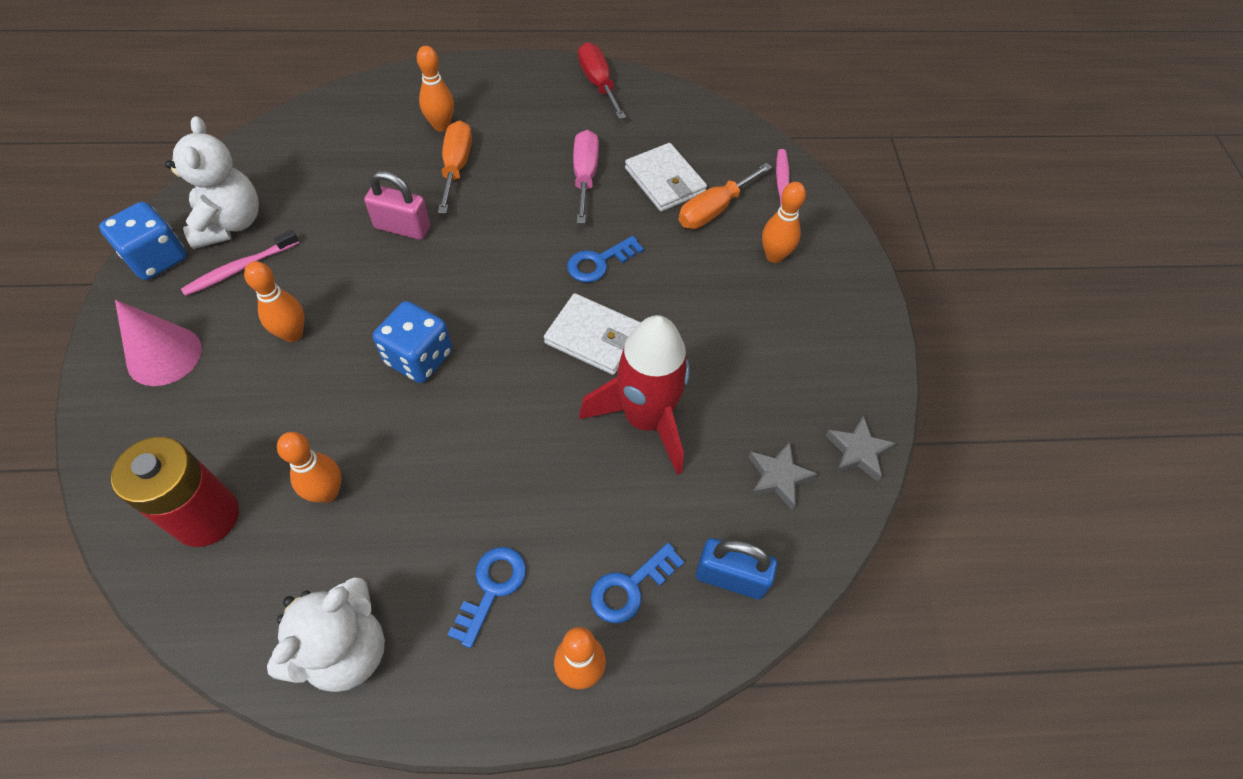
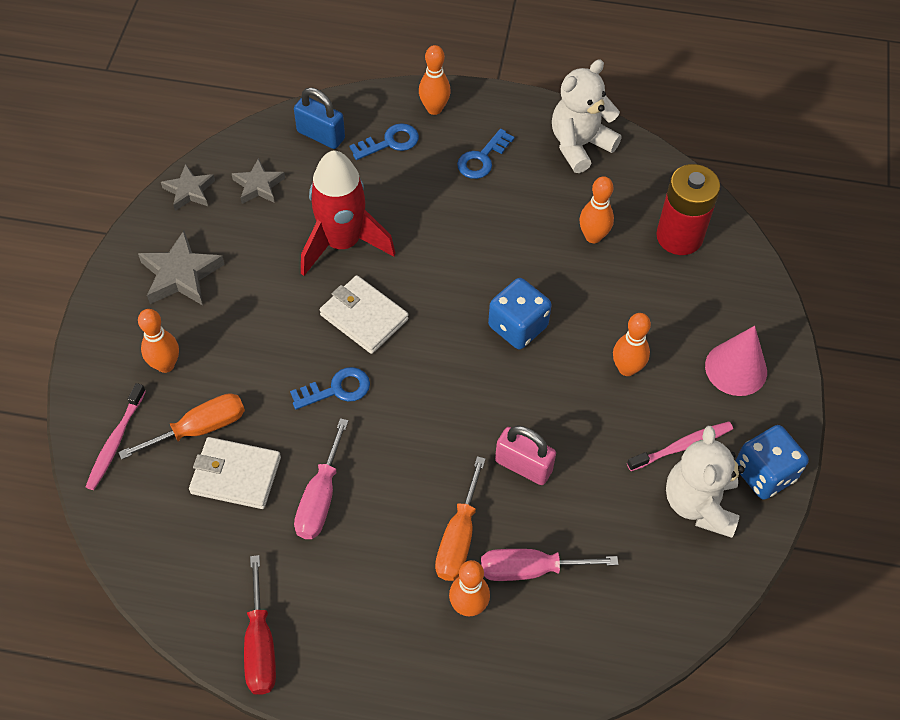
camera: 165 degrees left, 0 degrees up
white wallet [625,143,707,212] -> white wallet turned 60 degrees counterclockwise [189,437,281,509]
none -> grey star [138,231,225,305]
none -> pink screwdriver [481,549,619,581]

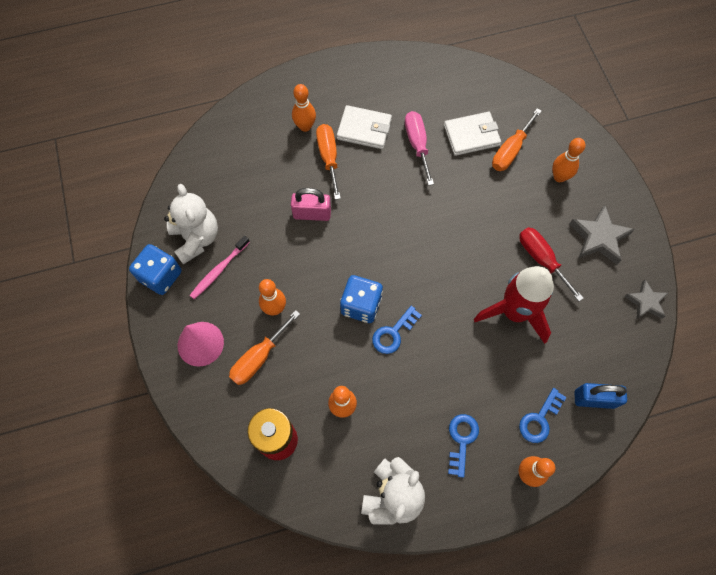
camera: 155 degrees right, 10 degrees up
pink toothbrush [86,383,146,490] -> none
grey star [232,158,285,204] -> none
red screwdriver [244,555,276,695] -> red screwdriver moved to [519,227,584,301]
blue key [290,367,370,410] -> blue key moved to [372,306,422,354]
white wallet [320,275,409,354] -> white wallet moved to [337,105,392,149]
pink screwdriver [481,549,619,581] -> none
none -> orange screwdriver [229,310,300,385]

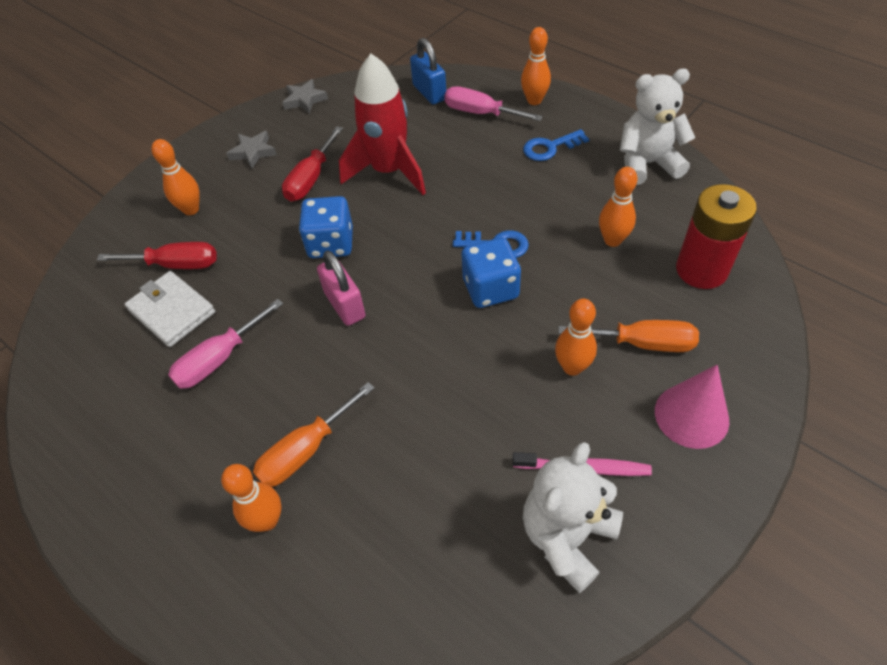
camera: 120 degrees left, 15 degrees down
blue dice [129,244,181,295] -> blue dice moved to [299,196,353,258]
pink padlock [291,188,331,221] -> pink padlock moved to [317,250,366,326]
white wallet [337,105,392,149] -> none
orange screwdriver [492,108,541,171] -> red screwdriver [97,242,217,269]
blue key [519,388,567,443] -> pink screwdriver [444,86,543,121]
grey star [569,205,635,265] -> grey star [226,131,277,169], size x0.65

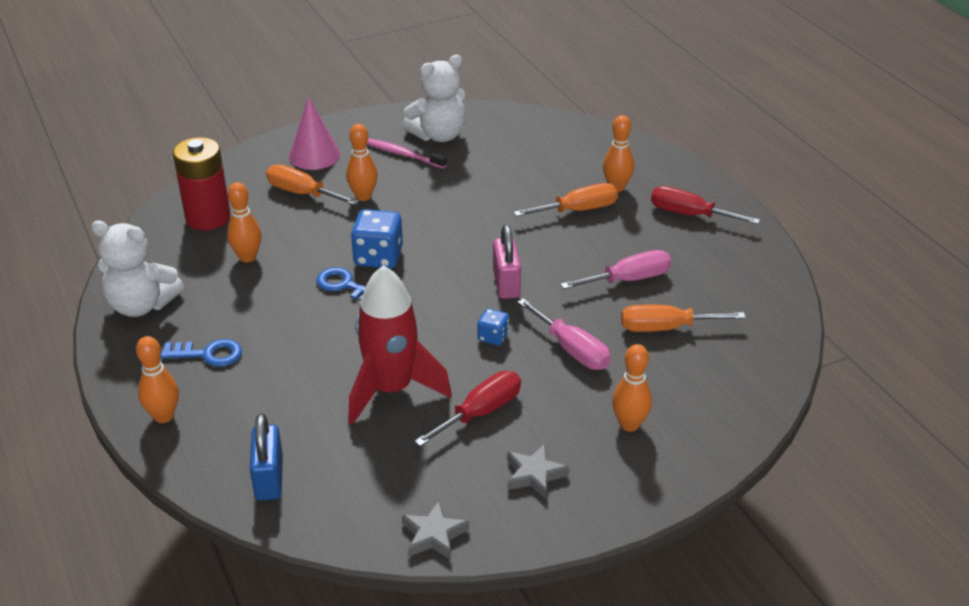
camera: 160 degrees left, 15 degrees down
red screwdriver [97,242,217,269] -> red screwdriver moved to [651,186,760,224]
white wallet [125,271,215,347] -> orange screwdriver [621,305,746,332]
blue dice [299,196,353,258] -> blue dice [478,309,509,346], size x0.55
pink screwdriver [444,86,543,121] -> pink screwdriver moved to [517,298,611,370]

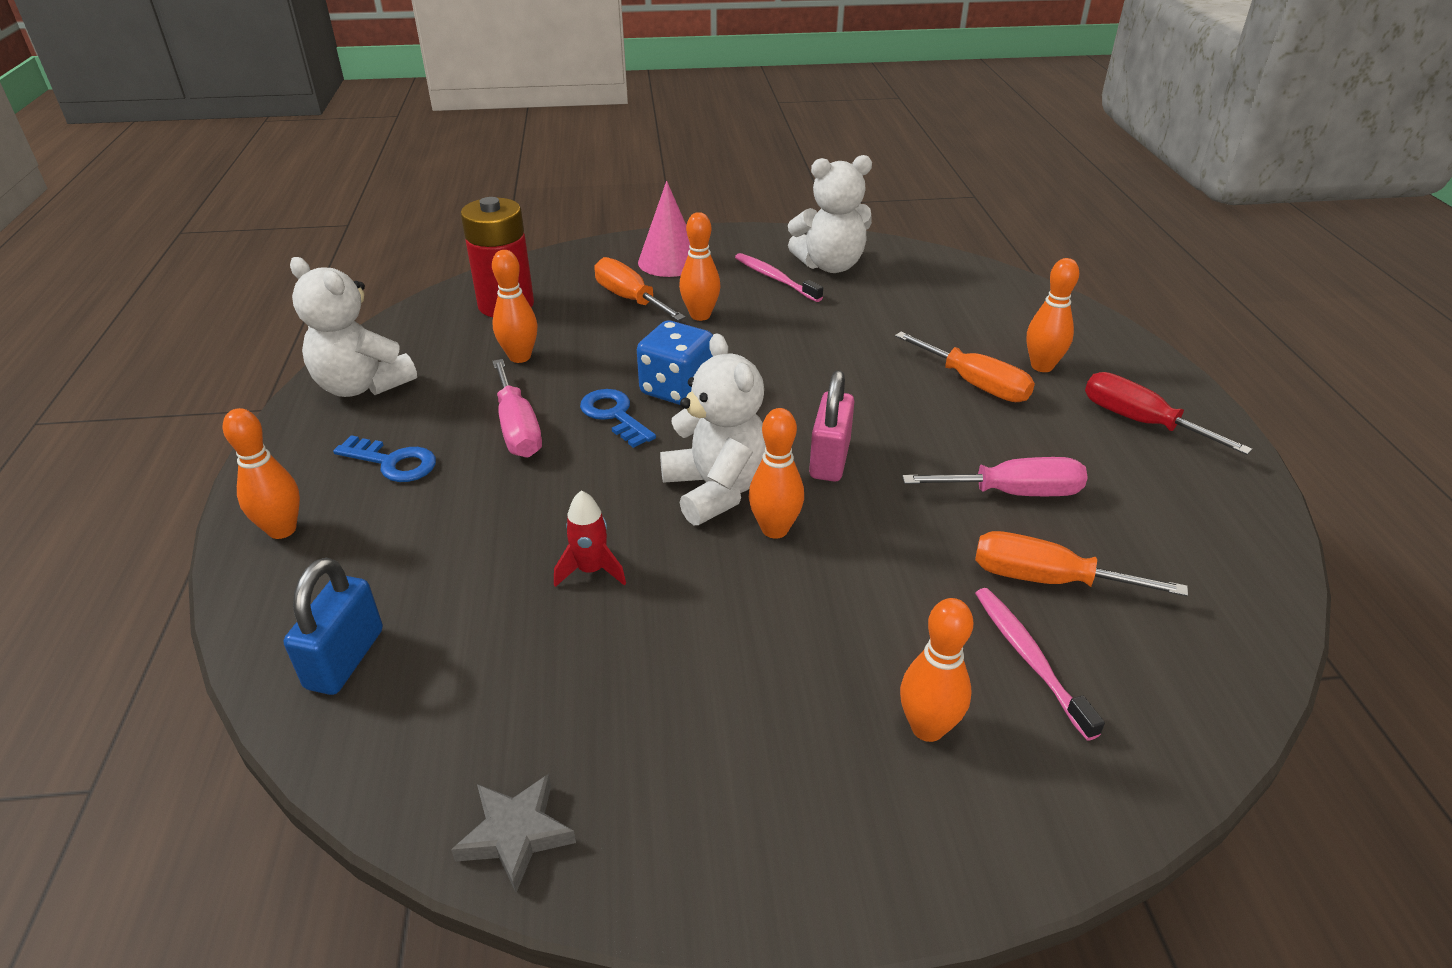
camera: 20 degrees right, 0 degrees up
red rocket [348,265,452,425] -> red rocket [554,490,626,587], size x0.44
red screwdriver [414,371,521,447] -> none
blue dice [478,309,509,346] -> orange bowling pin [749,408,804,539]
grey star [507,444,569,499] -> none
orange screwdriver [513,183,618,217] -> orange screwdriver turned 45 degrees clockwise [895,332,1035,402]
pink screwdriver [517,298,611,370] -> pink screwdriver moved to [492,359,542,458]
none -> white teddy bear [660,334,766,525]
none -> pink toothbrush [975,588,1105,741]

